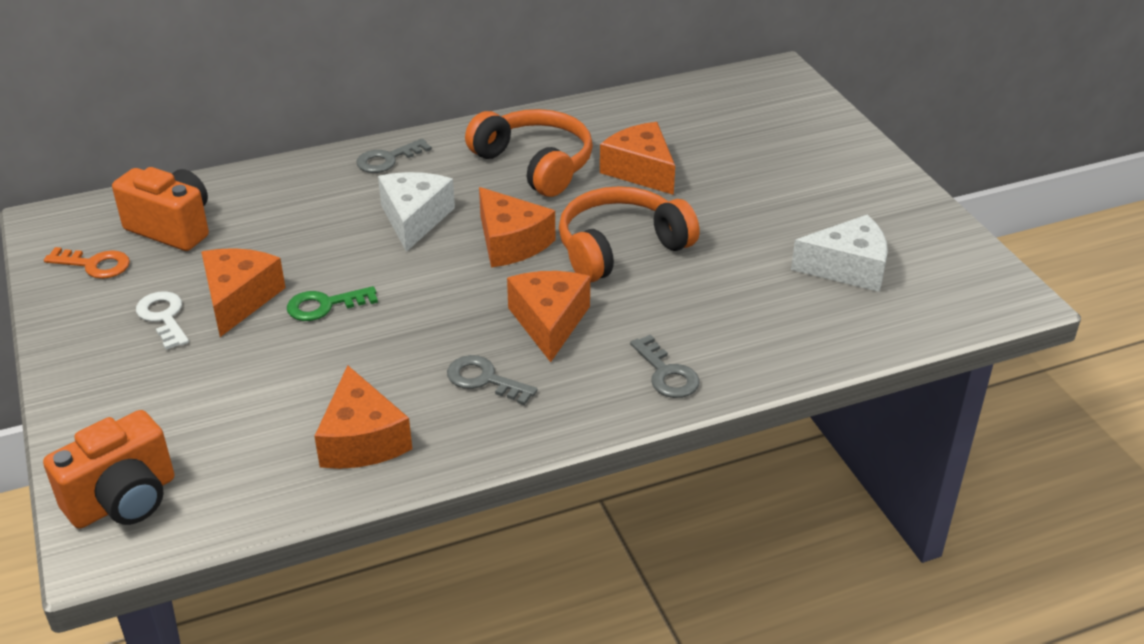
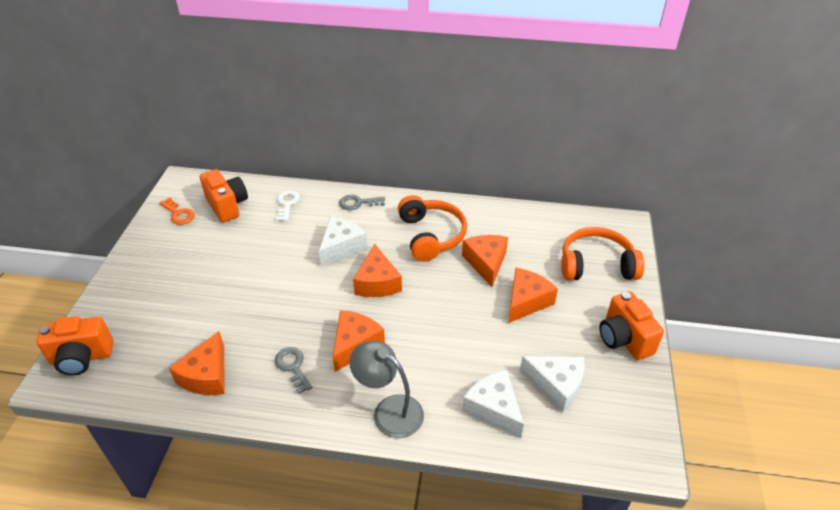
camera: 30 degrees right, 5 degrees up
white key [136,291,189,350] -> white key moved to [276,190,300,221]
orange cheese [201,248,286,337] -> orange cheese moved to [508,268,558,323]
green key [287,286,378,321] -> none
orange headphones [559,186,700,283] -> orange headphones moved to [561,227,645,280]
grey key [630,334,700,398] -> grey lamp [349,341,424,438]
none -> white cheese [462,370,524,438]
none -> orange camera [599,291,664,360]

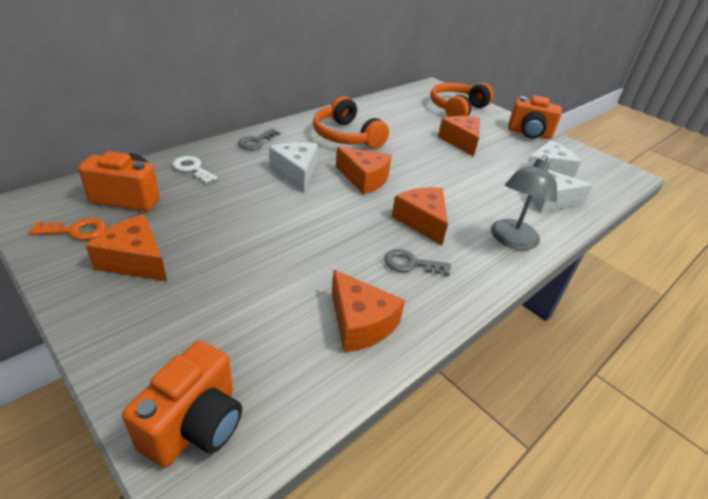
camera: 55 degrees left, 5 degrees down
grey lamp [349,341,424,438] -> grey lamp turned 45 degrees counterclockwise [491,155,557,250]
orange headphones [398,195,467,262] -> orange headphones turned 150 degrees counterclockwise [313,96,389,149]
orange cheese [462,235,508,287] -> orange cheese moved to [85,215,167,282]

